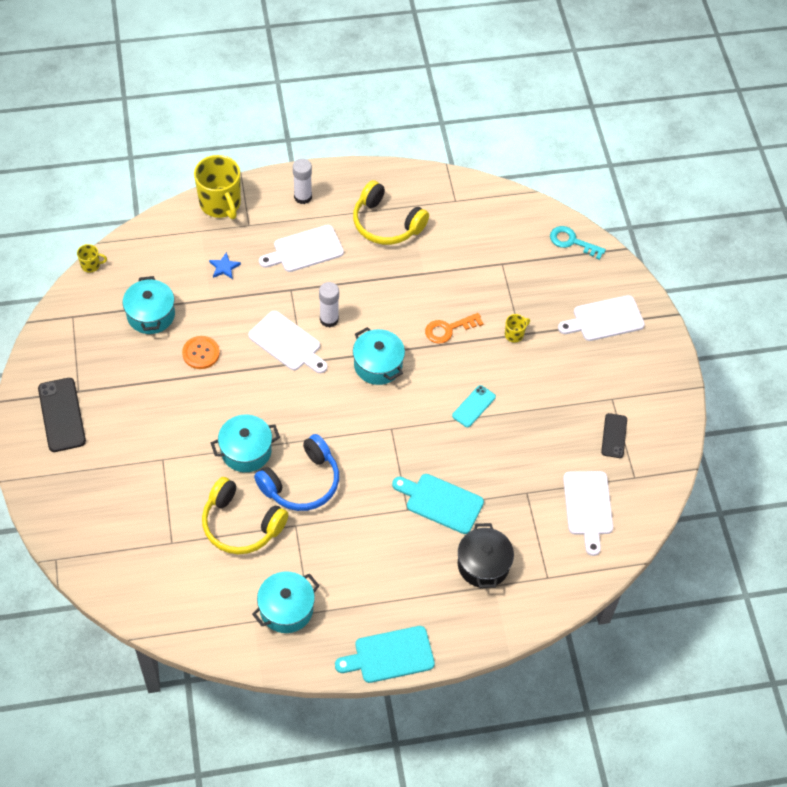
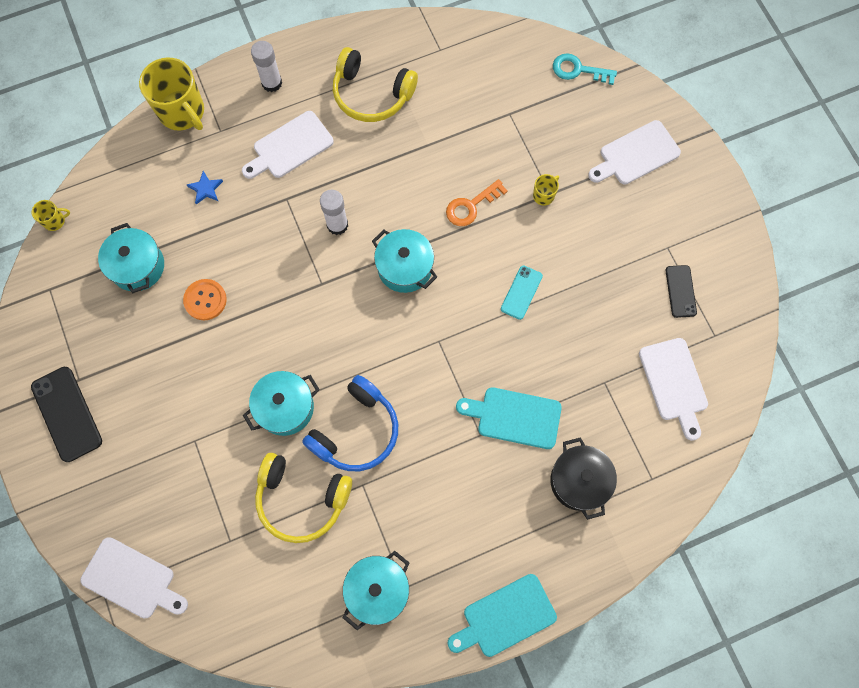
camera: 10 degrees left, 15 degrees up
white cutting board [248,311,327,373] -> white cutting board moved to [80,537,188,618]

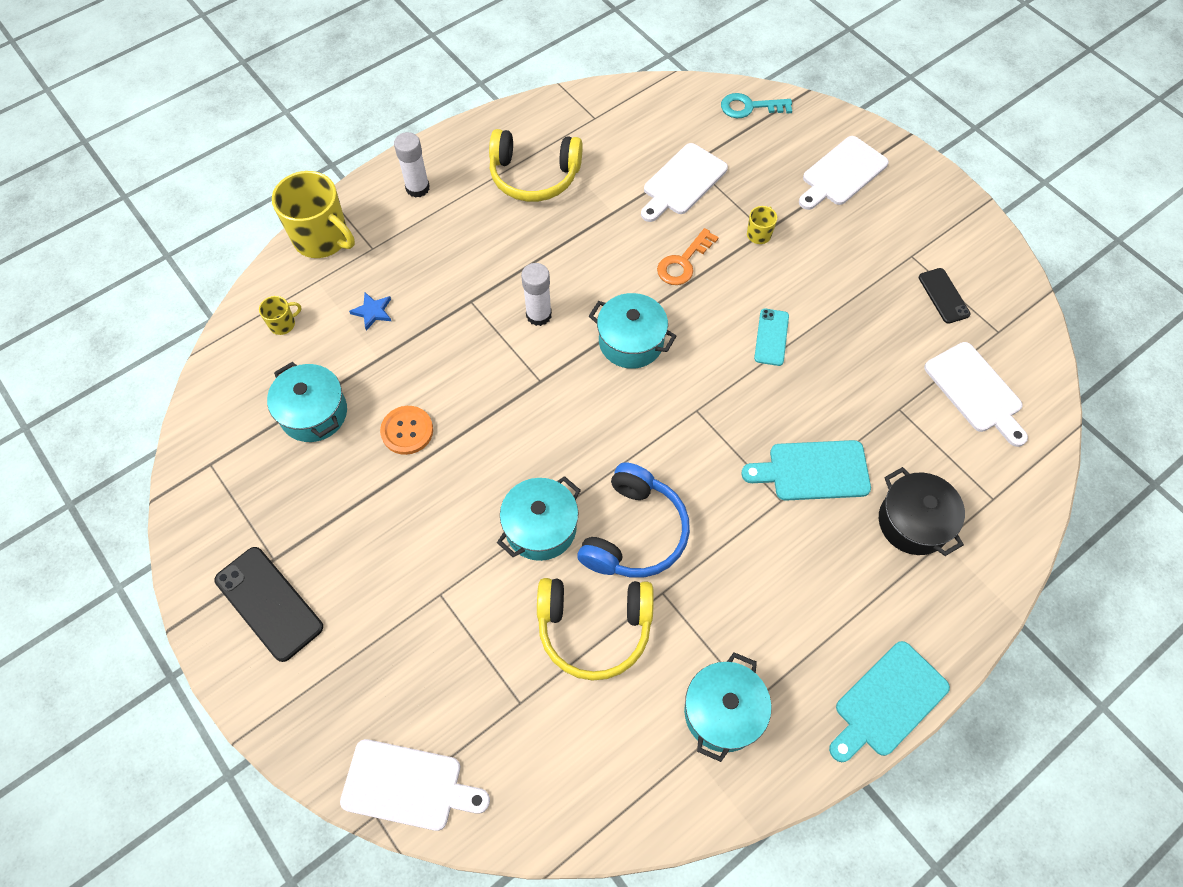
camera: 15 degrees left, 10 degrees down
yellow mug [32,200,70,231] -> yellow mug moved to [259,296,301,335]
white cutting board [242,111,334,179] -> white cutting board moved to [641,143,728,222]

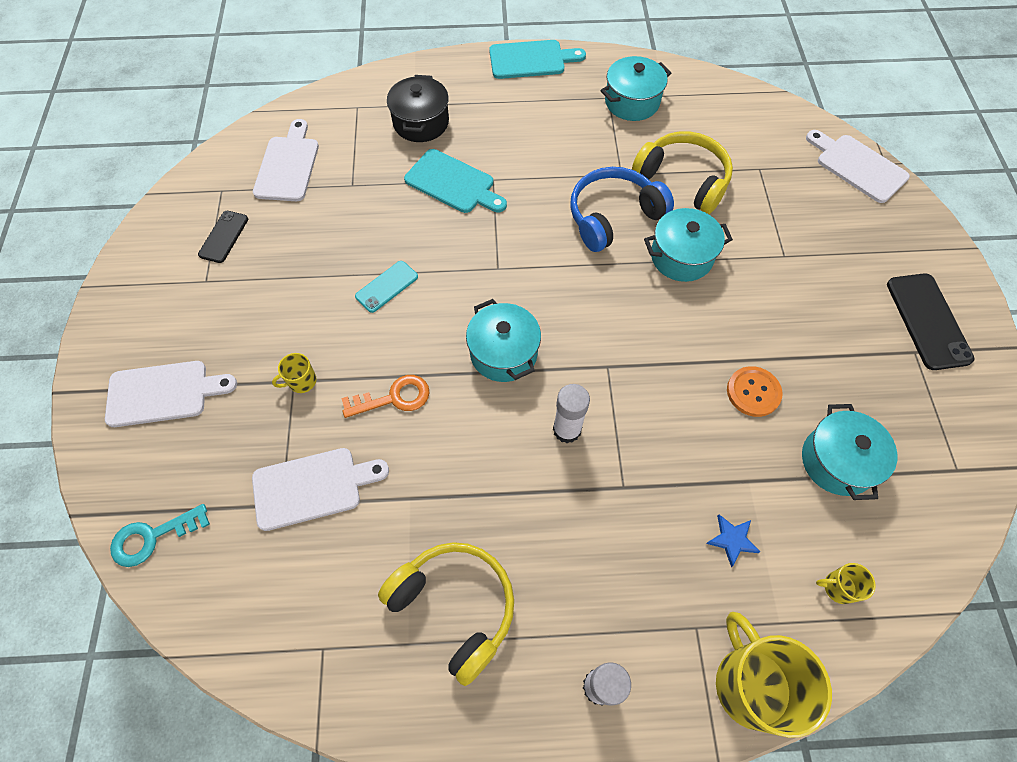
camera: 145 degrees left, 0 degrees up
turquoise key [721,93,792,118] -> turquoise key turned 120 degrees clockwise [110,504,210,567]

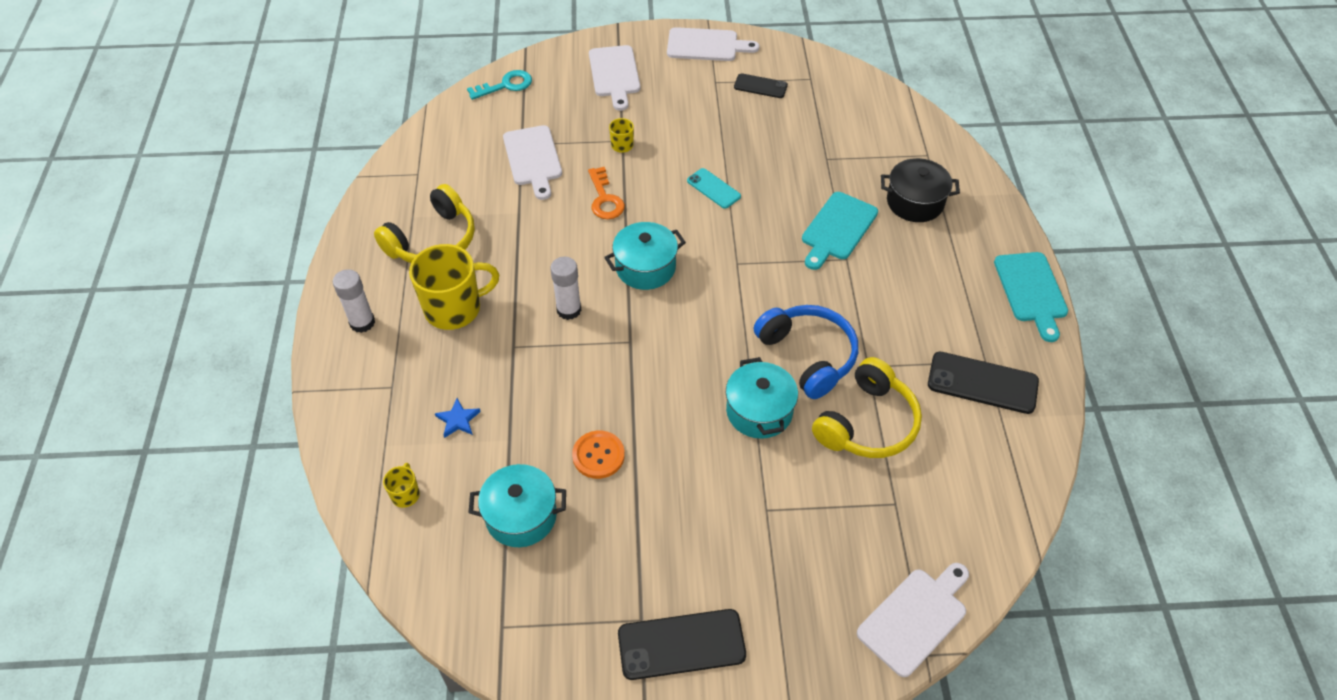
camera: 90 degrees right, 10 degrees down
turquoise key [110,504,210,567] -> turquoise key turned 90 degrees clockwise [467,70,532,100]
white cutting board [253,119,319,201] -> white cutting board moved to [667,27,759,61]
turquoise pot [600,56,671,121] -> black phone [928,352,1039,414]
yellow mug [716,612,832,738] -> yellow mug moved to [409,244,499,330]

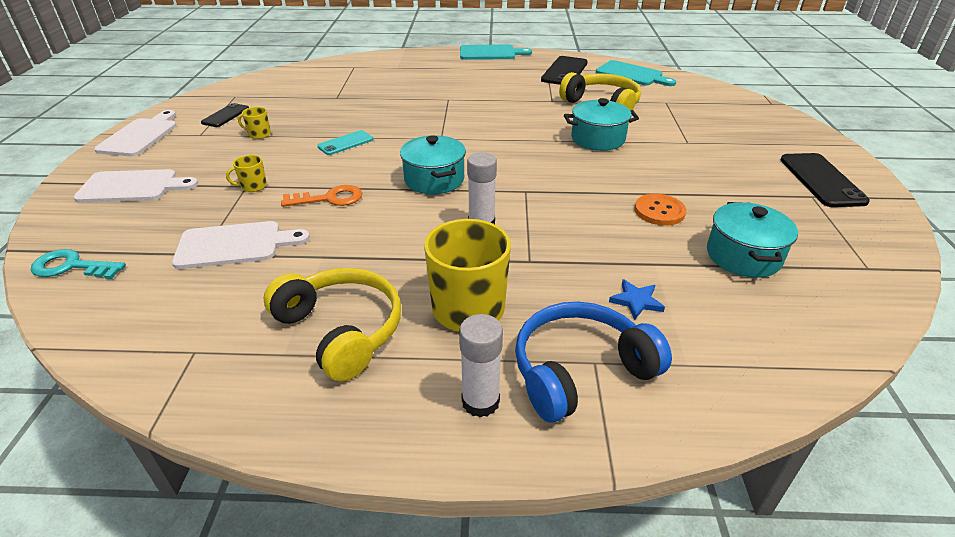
camera: 85 degrees left, 15 degrees down
yellow mug [383,463,420,508] -> yellow mug moved to [238,107,271,139]
turquoise key [467,70,532,100] -> turquoise key turned 60 degrees counterclockwise [31,249,126,279]
blue headphones [754,305,858,399] -> blue headphones moved to [515,302,672,422]
turquoise cutting board [802,192,878,270] -> turquoise cutting board moved to [596,60,676,86]
white cutting board [857,563,969,677] -> none
black pot [881,158,960,222] -> none

